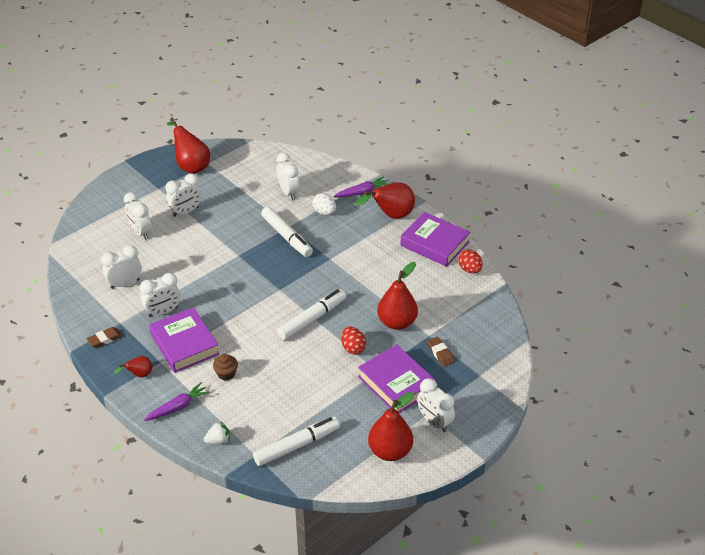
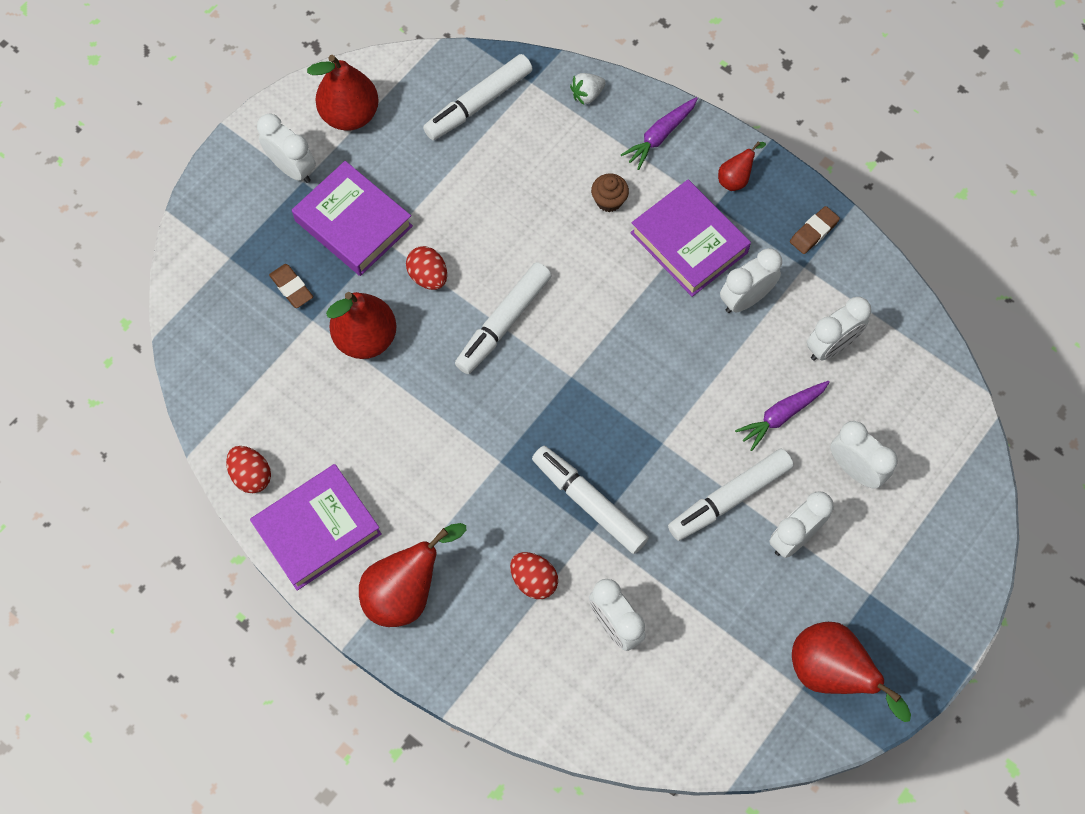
camera: 170 degrees right, 25 degrees up
white egg [312,193,336,215] -> red egg [510,552,558,599]
purple carrot [334,176,388,197] -> purple carrot moved to [735,381,830,451]
purple book [400,212,471,267] -> purple book turned 60 degrees counterclockwise [250,464,382,591]
none -> white marker [668,448,794,541]

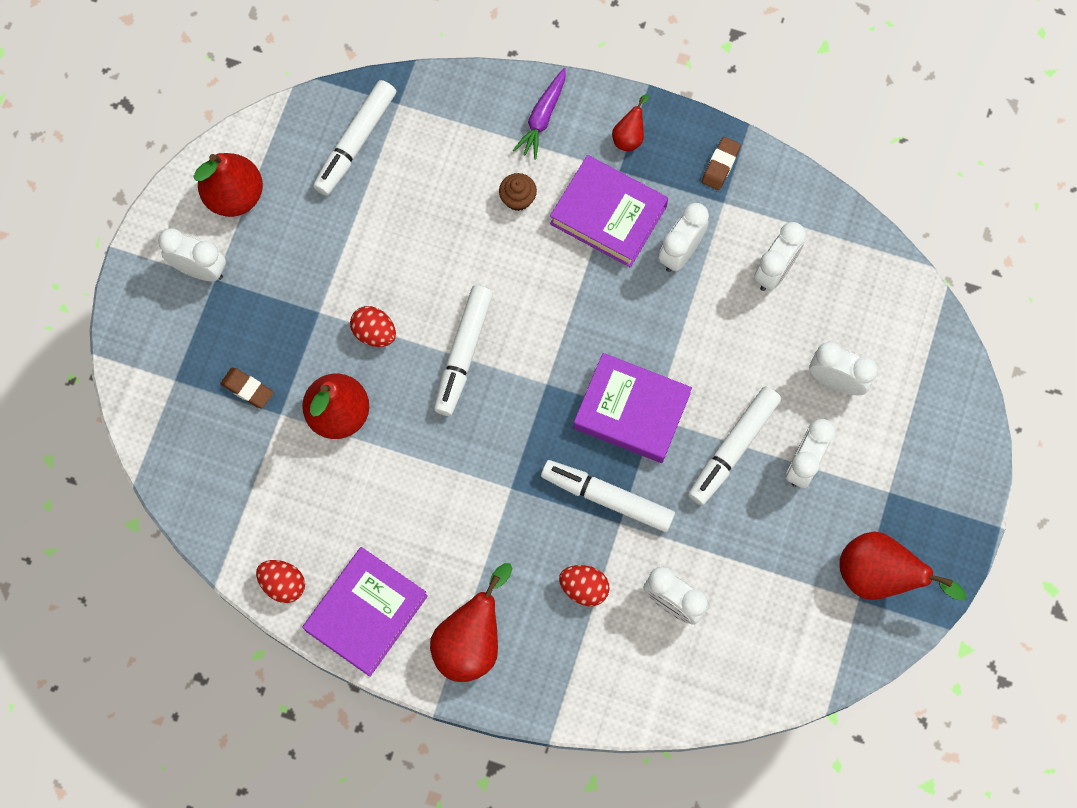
camera: 20 degrees left, 5 degrees up
purple book [292,161,413,276] -> purple book moved to [573,353,692,463]
white strawberry [570,73,606,105] -> none
purple carrot [735,381,830,451] -> none

